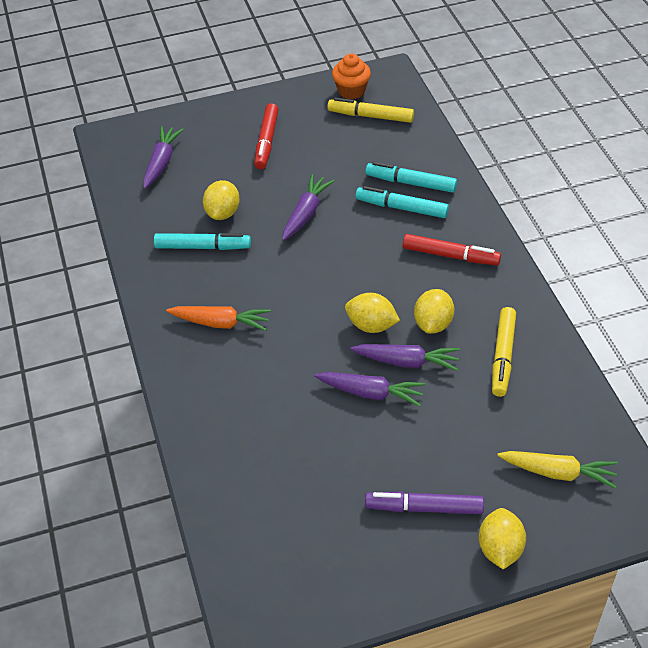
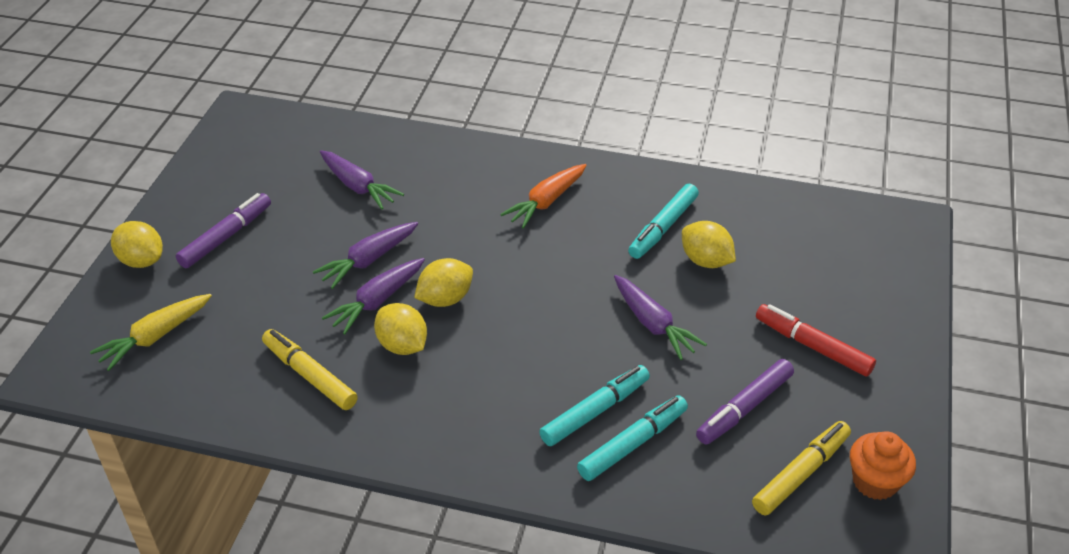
camera: 120 degrees right, 5 degrees down
purple carrot [143,126,184,189] -> purple carrot moved to [320,150,404,209]
red marker [403,234,501,266] -> none
none -> purple marker [696,359,794,445]

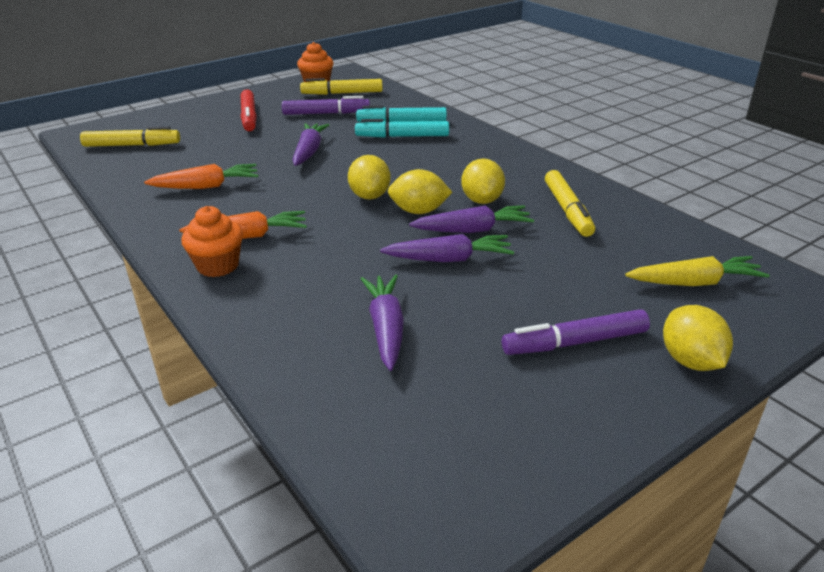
camera: 140 degrees left, 10 degrees down
turquoise marker [628,184,699,259] -> orange carrot [144,164,258,189]
yellow lemon [682,221,736,268] -> yellow lemon moved to [348,155,391,200]
none -> yellow marker [80,126,180,147]
none -> orange cupcake [181,206,243,277]

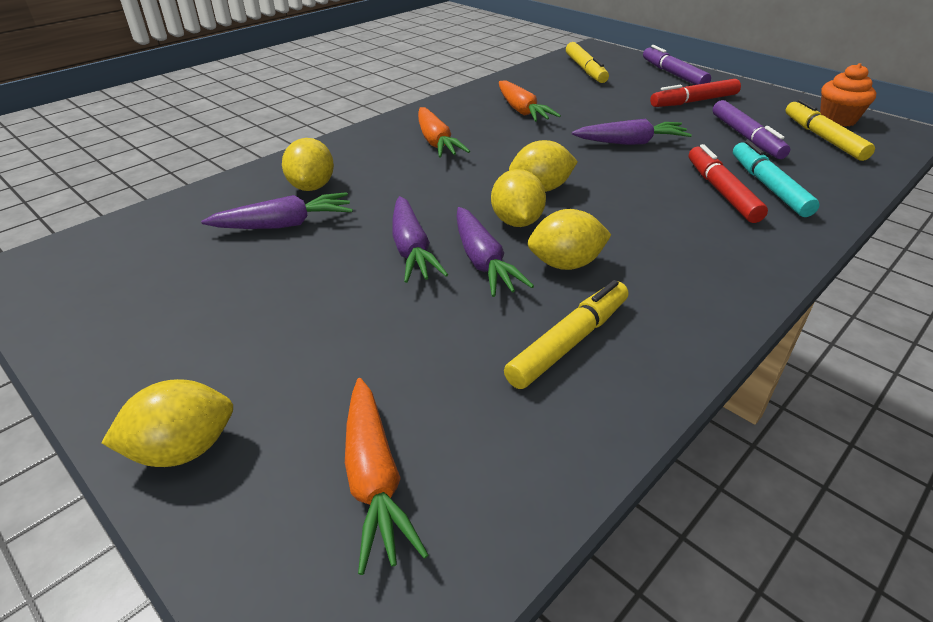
camera: 80 degrees right, 5 degrees up
orange cupcake [181,206,243,277] -> none
turquoise marker [355,119,449,138] -> red marker [689,144,768,223]
purple marker [502,309,650,355] -> purple marker moved to [643,45,711,85]
yellow marker [545,170,595,237] -> yellow marker turned 150 degrees clockwise [504,280,628,389]
yellow carrot [625,256,770,286] -> orange carrot [345,378,428,575]
none -> yellow lemon [282,138,334,191]

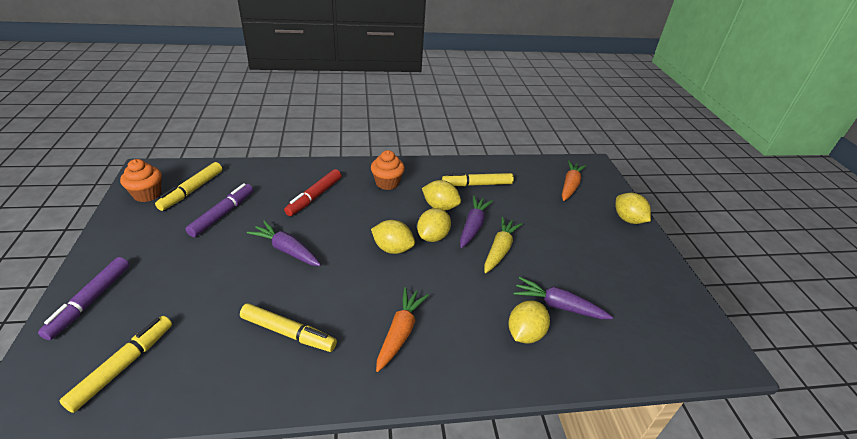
camera: 145 degrees left, 0 degrees up
yellow lemon [102,379,233,467] -> yellow lemon turned 45 degrees clockwise [616,193,651,224]
purple carrot [393,196,448,283] -> yellow carrot [484,217,523,273]
orange carrot [499,80,561,122] -> yellow marker [240,303,337,352]
red marker [650,79,741,107] -> none
turquoise marker [733,140,820,217] -> none
none -> orange cupcake [371,150,405,190]

